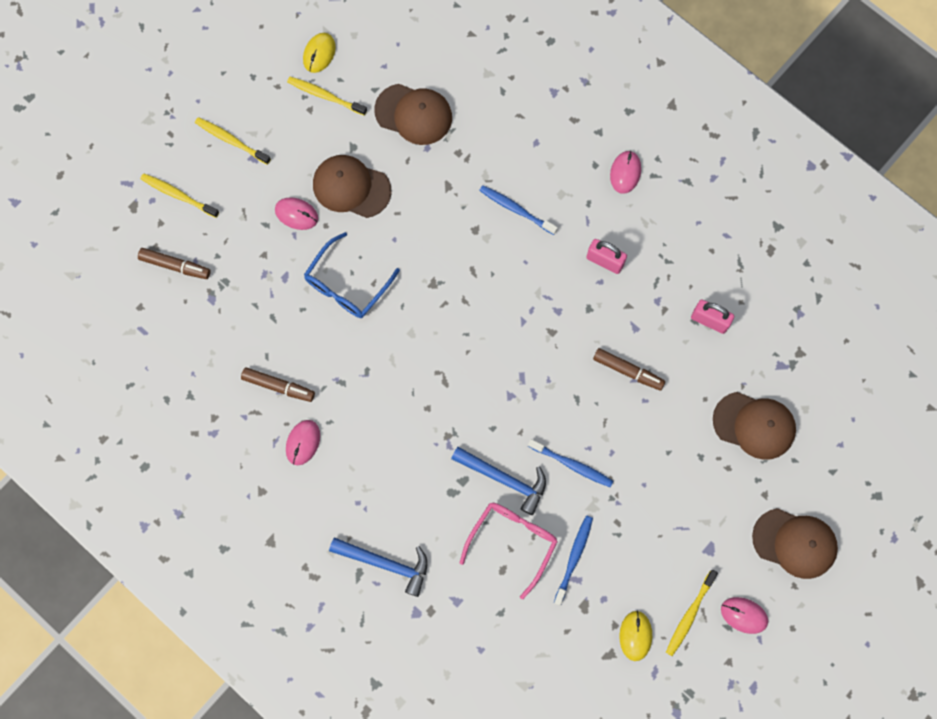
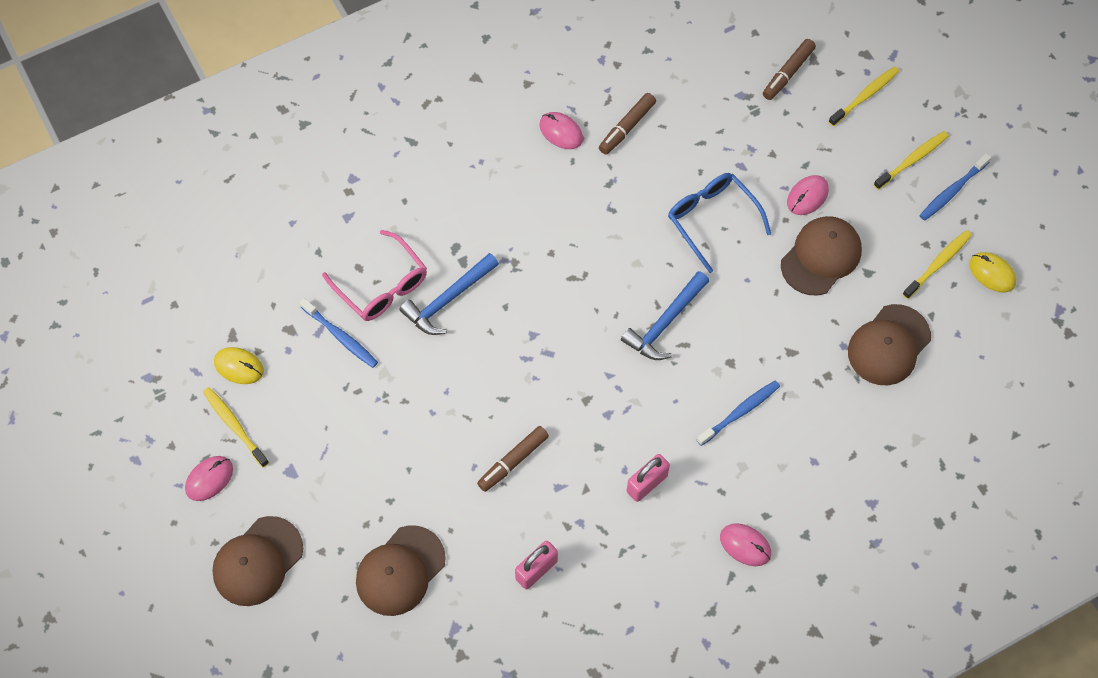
camera: 110 degrees right, 10 degrees down
blue hammer [329,537,428,597] -> blue hammer moved to [621,271,709,360]
blue toothbrush [528,439,613,487] -> blue toothbrush moved to [919,153,991,221]

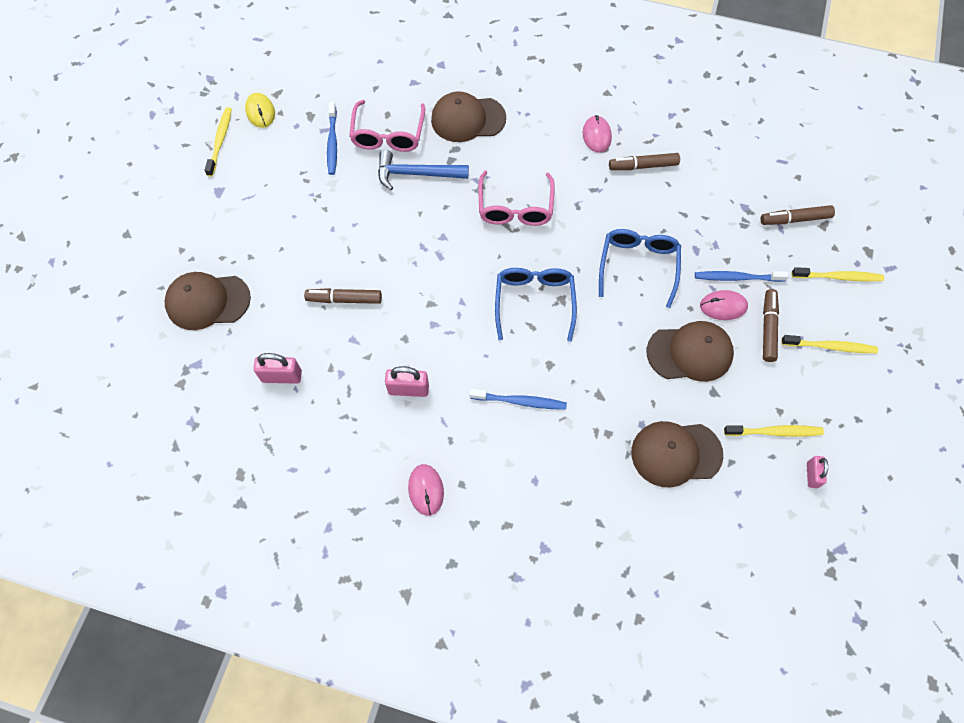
camera: 45 degrees right, 0 degrees up
pink mouse [185,456,233,501] -> none
brown cap [212,516,303,606] -> brown cap moved to [431,91,506,142]
blue hammer [621,271,709,360] -> blue glasses [495,268,577,342]
blue toothbrush [919,153,991,221] -> blue toothbrush moved to [695,271,789,282]
yellow mouse [969,252,1016,292] -> pink padlock [807,456,828,488]
none -> pink glasses [478,171,555,226]
none -> brown marker [763,289,779,362]

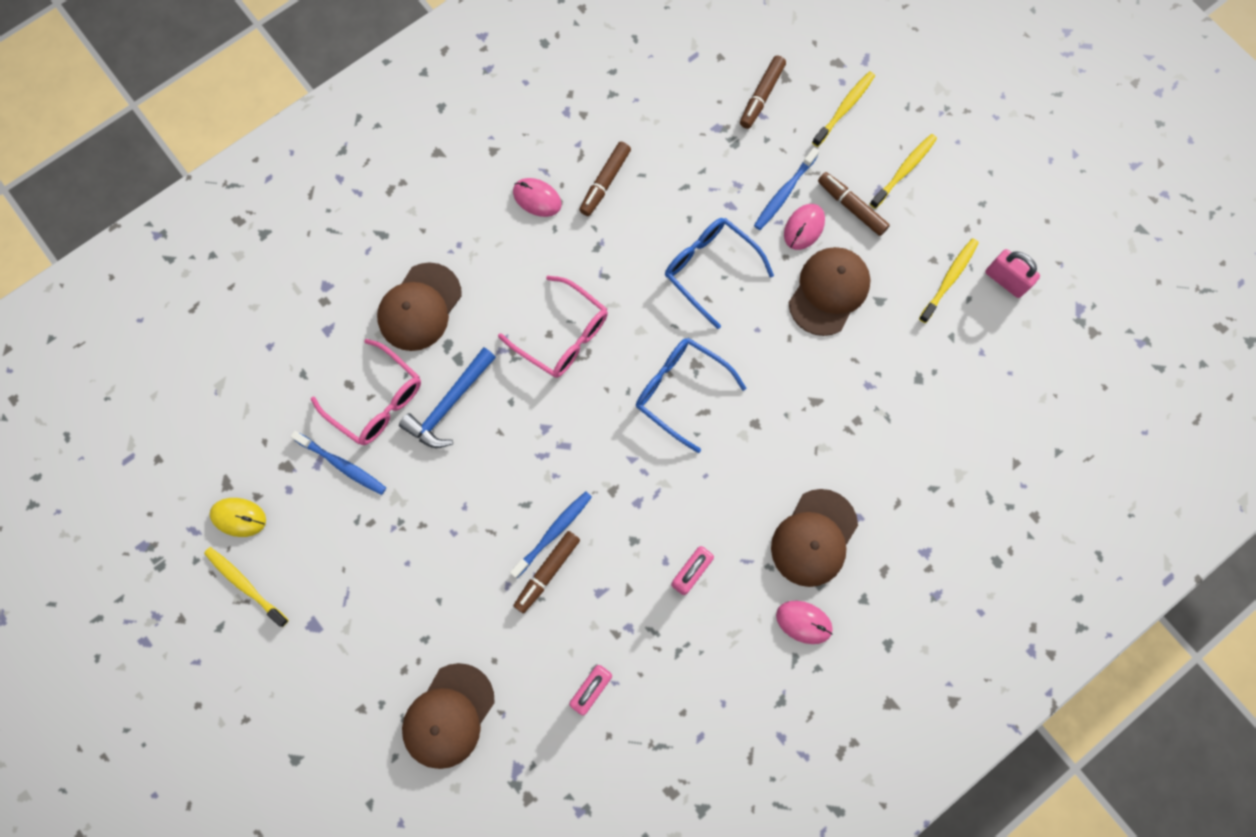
camera: 55 degrees left, 10 degrees up
blue toothbrush [469,389,567,410] -> blue toothbrush moved to [510,491,592,578]
brown cap [631,421,723,488] -> brown cap moved to [771,489,858,587]
pink padlock [807,456,828,488] -> pink padlock [985,249,1040,298], size x1.54

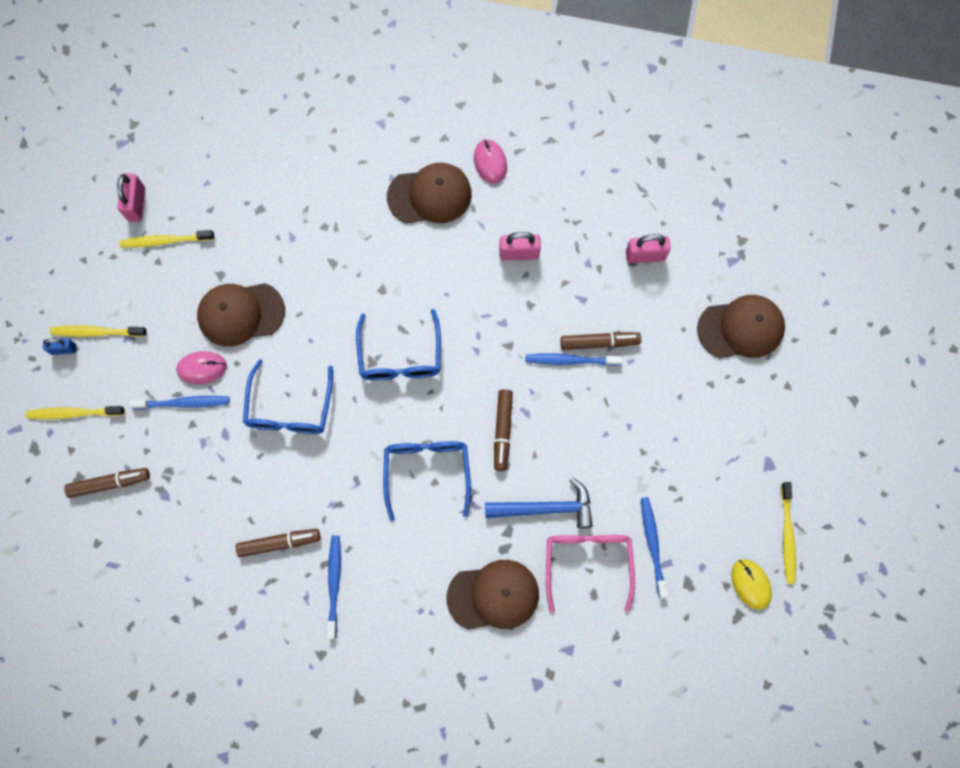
camera: 130 degrees left, 0 degrees up
pink glasses [498,276,608,378] -> blue glasses [383,441,471,521]
pink mouse [513,178,561,217] -> blue toothbrush [327,535,341,639]
brown marker [818,172,890,236] -> brown marker moved to [494,389,513,471]
none -> blue padlock [43,338,77,355]

